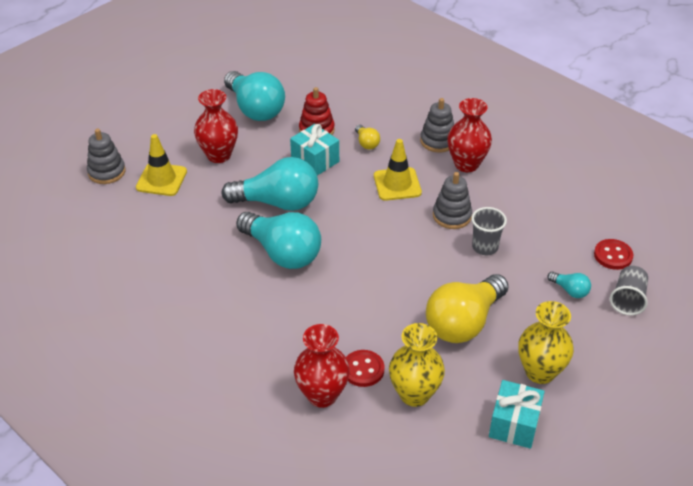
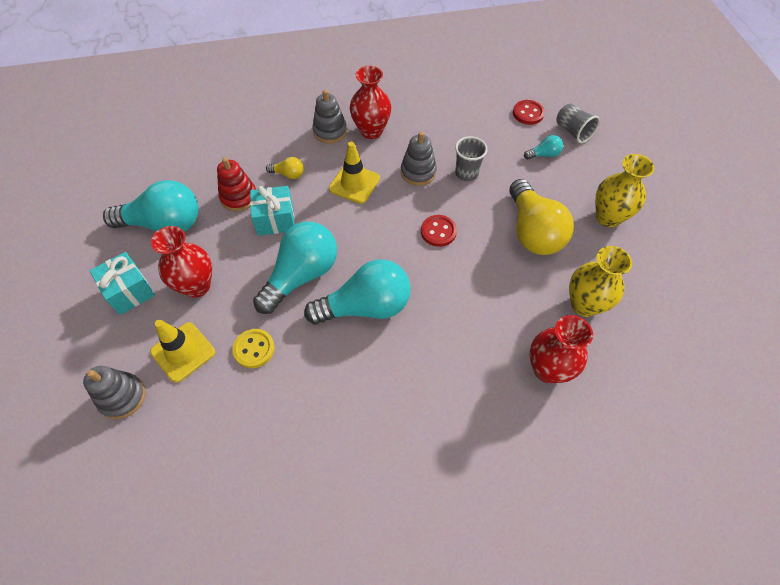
camera: 55 degrees left, 15 degrees up
red button [346,350,385,387] -> red button moved to [421,215,457,247]
turquoise gift [489,380,545,449] -> turquoise gift moved to [90,252,155,315]
none -> yellow button [232,329,275,368]

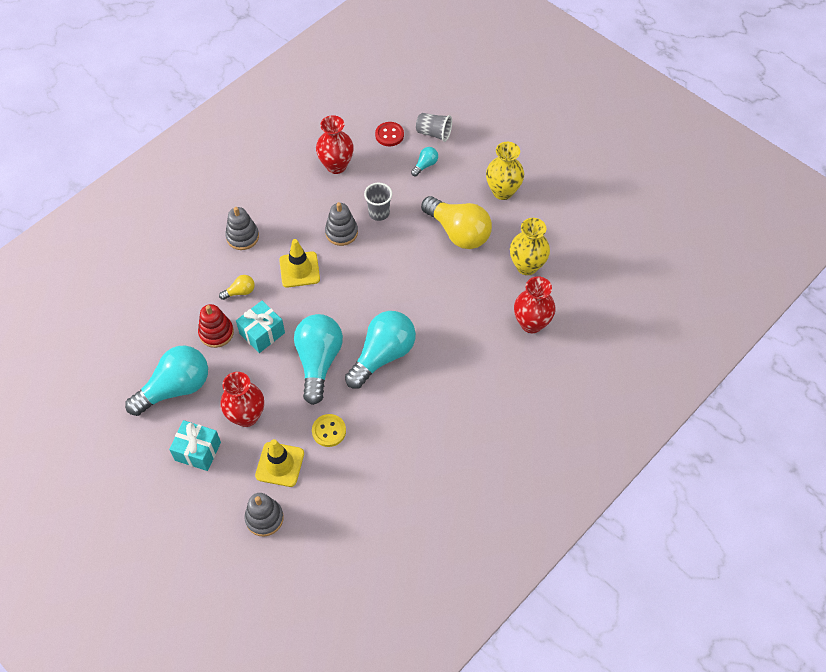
camera: 35 degrees left, 0 degrees up
red vase [350,66,391,139] -> red vase moved to [316,115,354,174]
red button [421,215,457,247] -> none

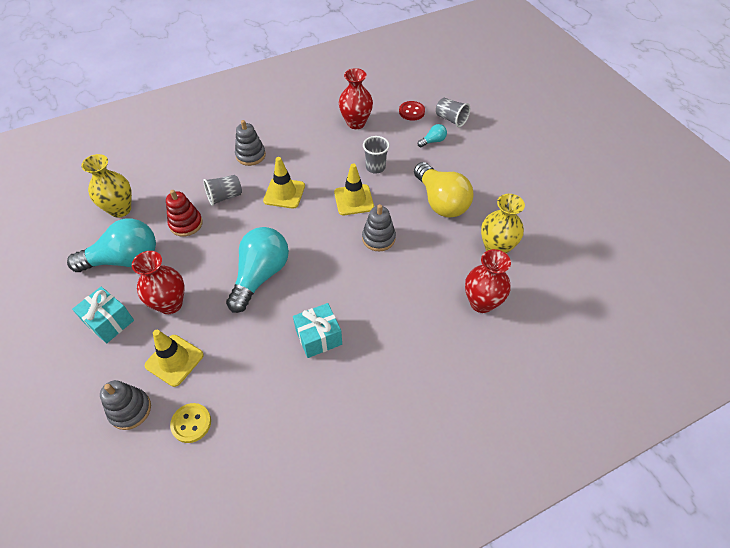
camera: 20 degrees right, 5 degrees down
yellow light bulb [219,275,255,300] -> grey cup [203,175,242,206]
turquoise gift [236,301,285,353] -> turquoise gift moved to [293,303,342,358]
yellow button [312,414,346,447] -> yellow button moved to [170,403,211,443]
grey stacking toy [325,202,358,246] -> grey stacking toy moved to [362,204,396,251]
turquoise light bulb [345,311,416,389] -> none
yellow vase [486,142,524,200] -> yellow vase moved to [81,154,132,218]
none -> yellow traffic cone [334,164,374,215]

